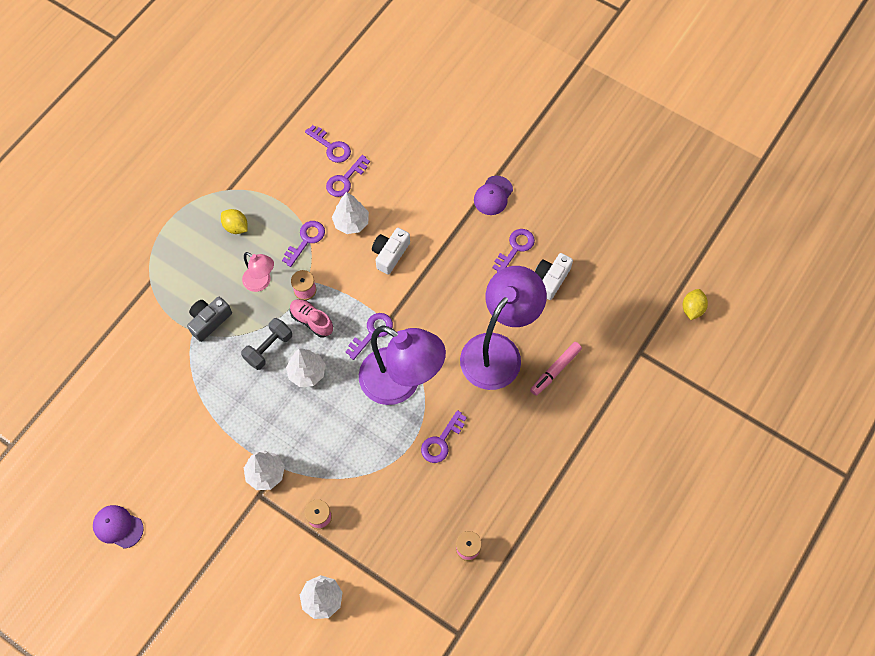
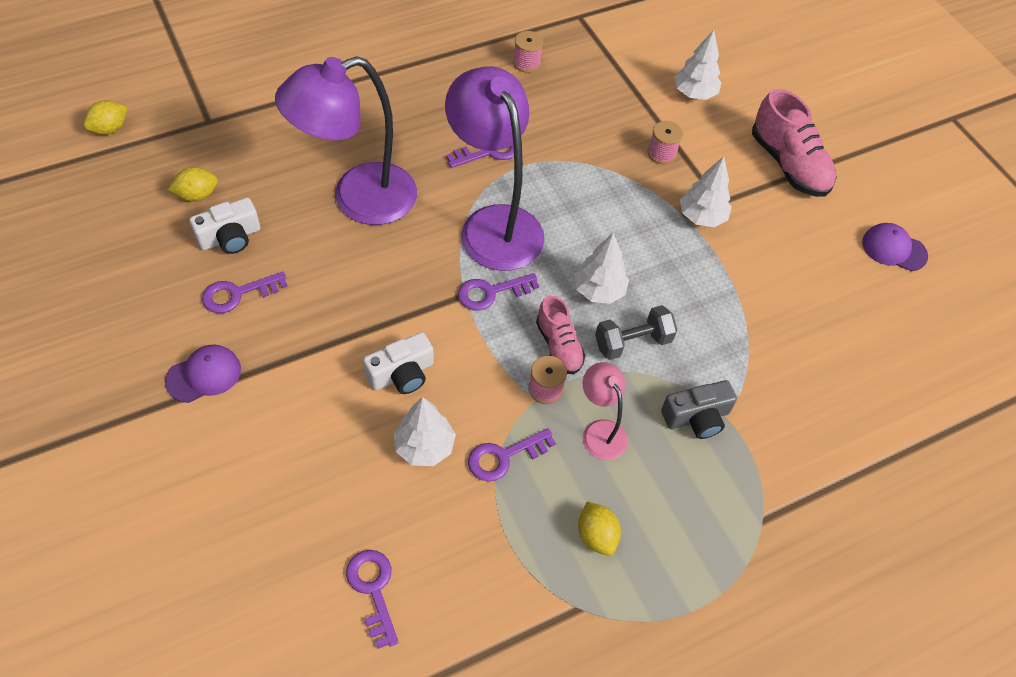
camera: 155 degrees left, 10 degrees down
purple cap [93,505,144,549] -> purple cap turned 150 degrees clockwise [862,223,928,271]
purple key [326,155,370,197] -> none
pink marker [530,342,582,396] -> none
none -> yellow lemon [168,167,218,202]
none -> pink shoe [752,89,837,197]

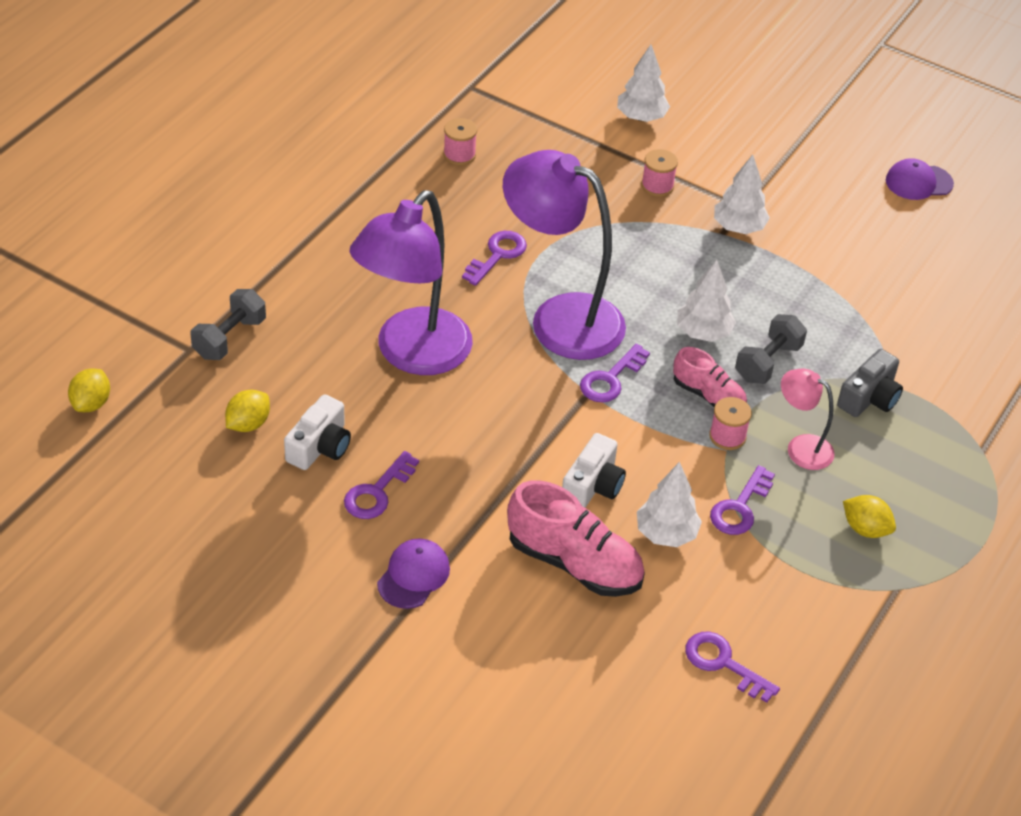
camera: 30 degrees left, 10 degrees down
pink shoe [752,89,837,197] -> pink shoe moved to [507,480,645,597]
none -> grey dumbbell [191,289,266,360]

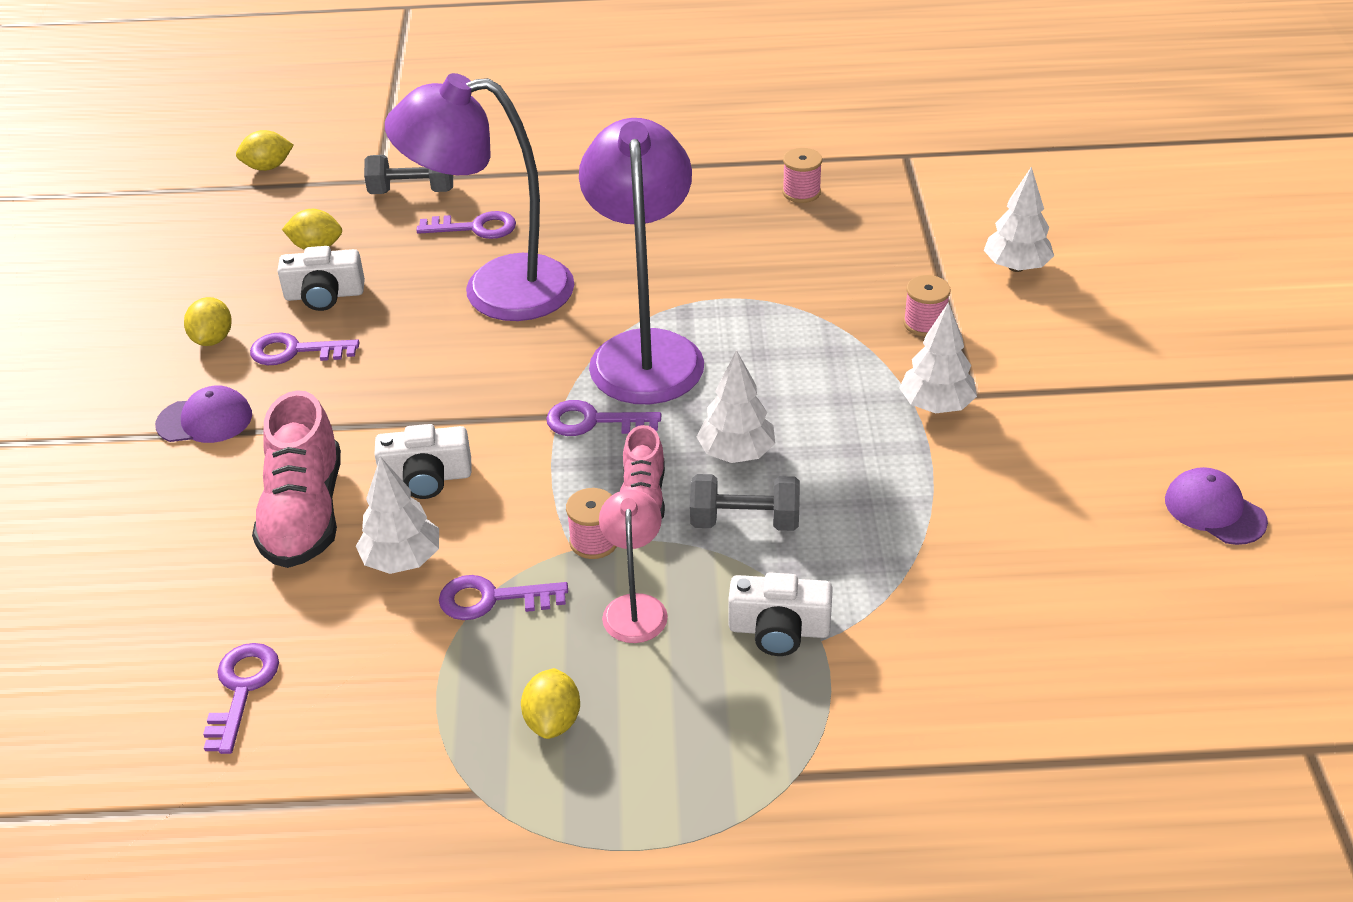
camera: 60 degrees right, 5 degrees down
purple key [462,231,527,286] -> purple key moved to [417,211,516,239]
grey camera [837,349,903,417] -> white camera [728,573,833,656]
none -> yellow lemon [184,297,232,346]

